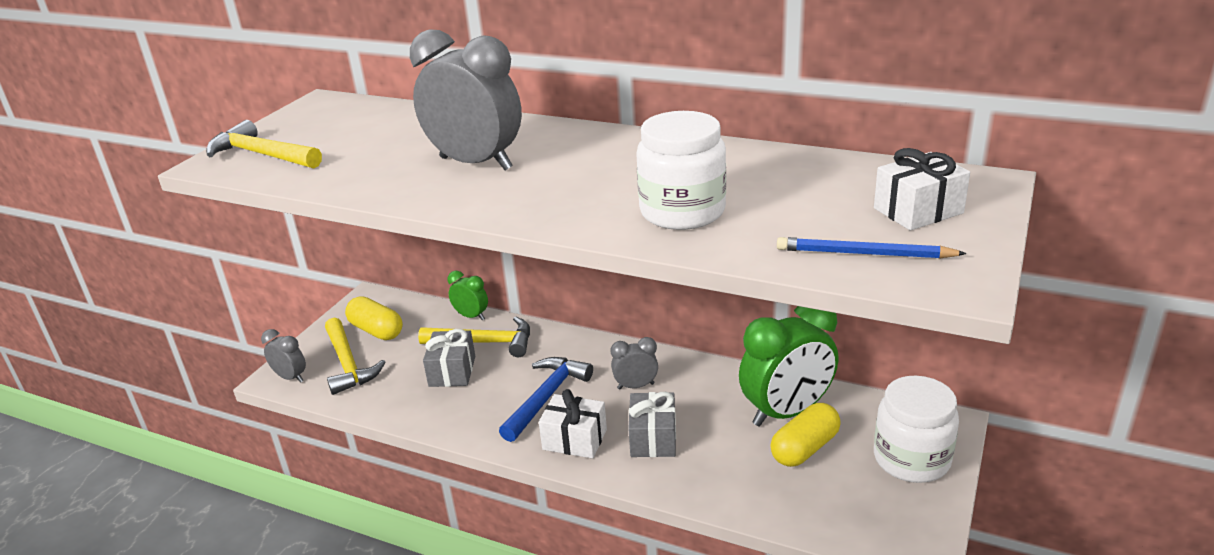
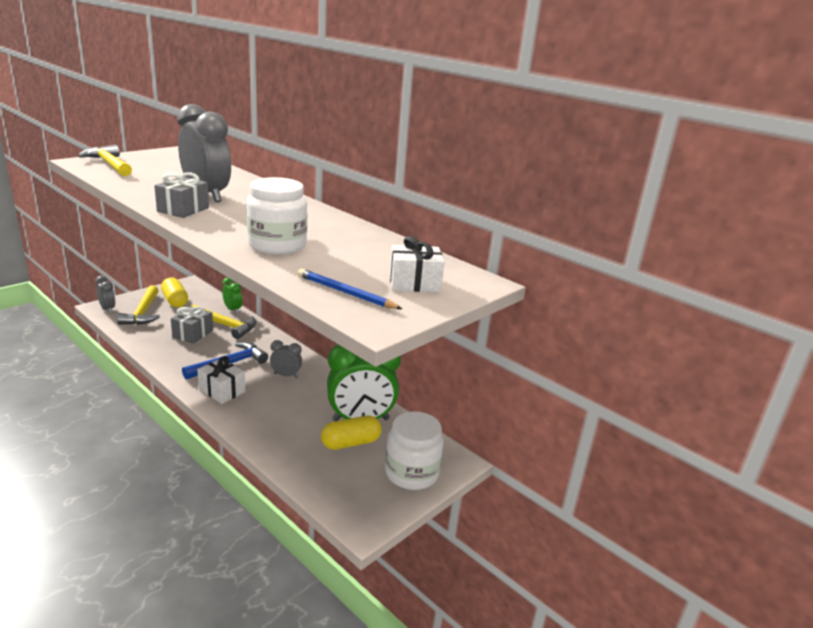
camera: 15 degrees right, 5 degrees down
grey gift [628,392,676,457] -> grey gift moved to [154,172,209,218]

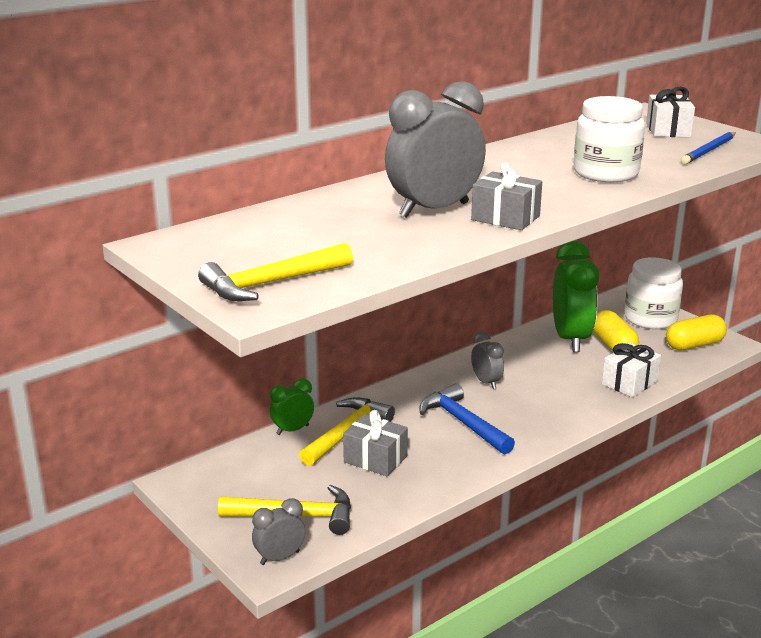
camera: 80 degrees left, 0 degrees up
yellow capsule [161,278,188,307] -> yellow capsule moved to [666,314,727,350]
white gift [197,356,245,404] -> white gift moved to [602,343,661,397]
grey clock [270,340,302,378] -> grey clock turned 135 degrees clockwise [471,332,504,389]

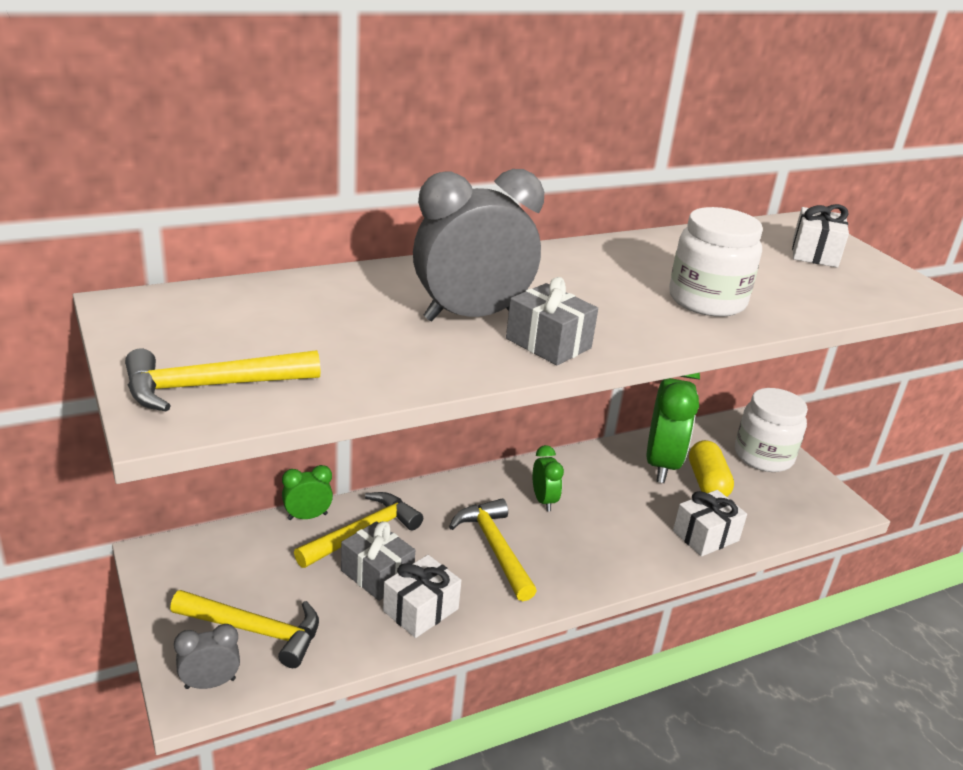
camera: 10 degrees right, 5 degrees up
blue hammer [419,383,515,454] -> yellow hammer [449,498,537,601]
grey clock [471,332,504,389] -> green clock [532,445,564,511]
yellow capsule [666,314,727,350] -> none
blue pencil [681,132,736,164] -> none
none -> white gift [383,555,462,638]

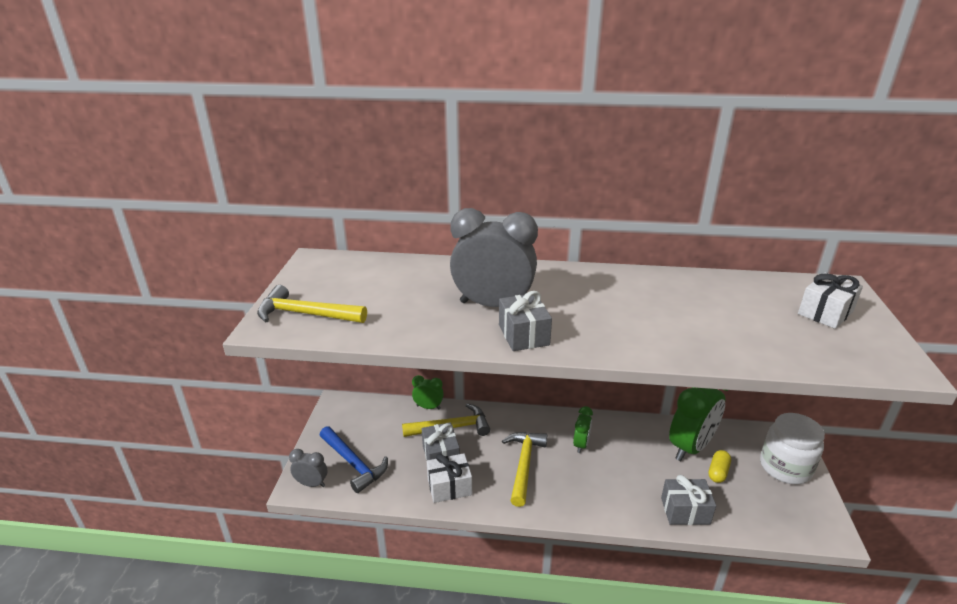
camera: 35 degrees right, 0 degrees up
yellow hammer [170,590,319,668] -> blue hammer [320,426,388,493]
white jar [669,207,763,317] -> none
white gift [673,490,747,556] -> grey gift [661,475,716,525]
yellow capsule [689,440,734,497] -> yellow capsule [709,450,731,483], size x0.66

